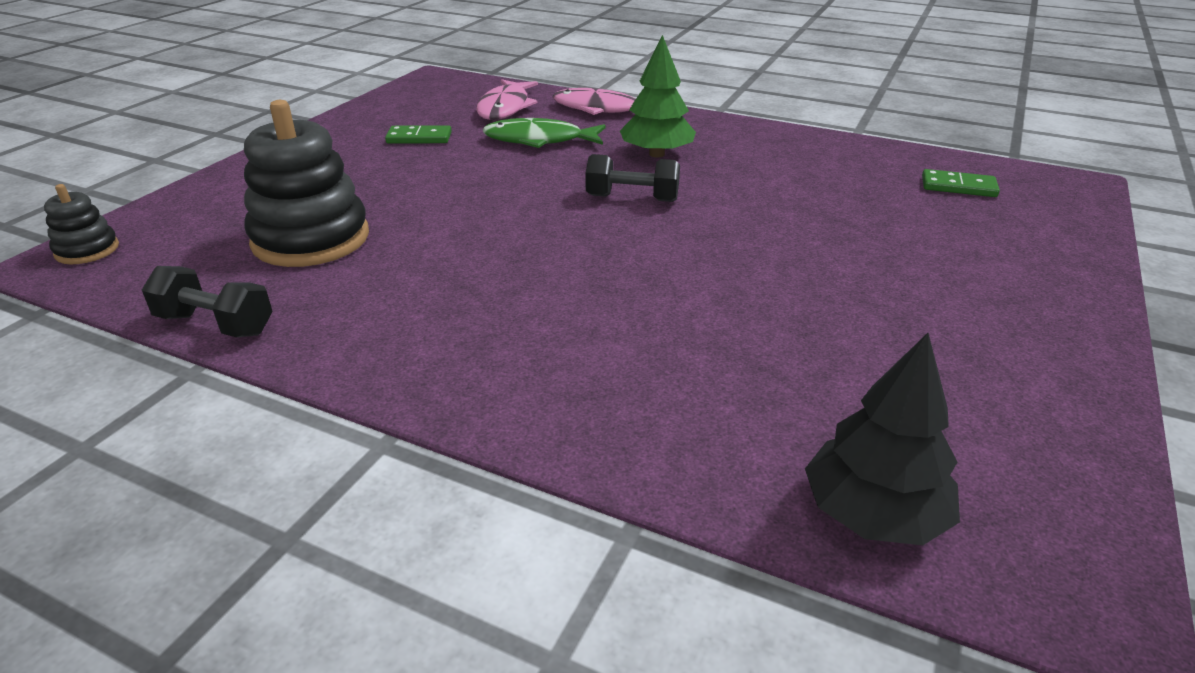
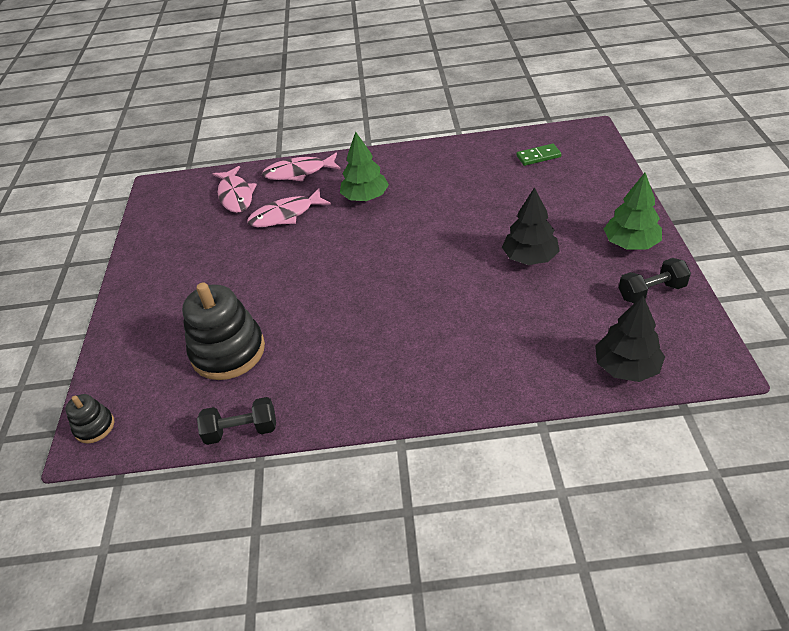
camera: 25 degrees left, 10 degrees up
green domino [385,125,452,144] -> none
green fish [482,118,606,148] -> pink fish [247,188,331,227]
black dumbbell [585,154,680,202] -> black dumbbell moved to [619,258,691,303]
none -> black tree [502,187,559,265]
none -> green tree [604,173,662,250]

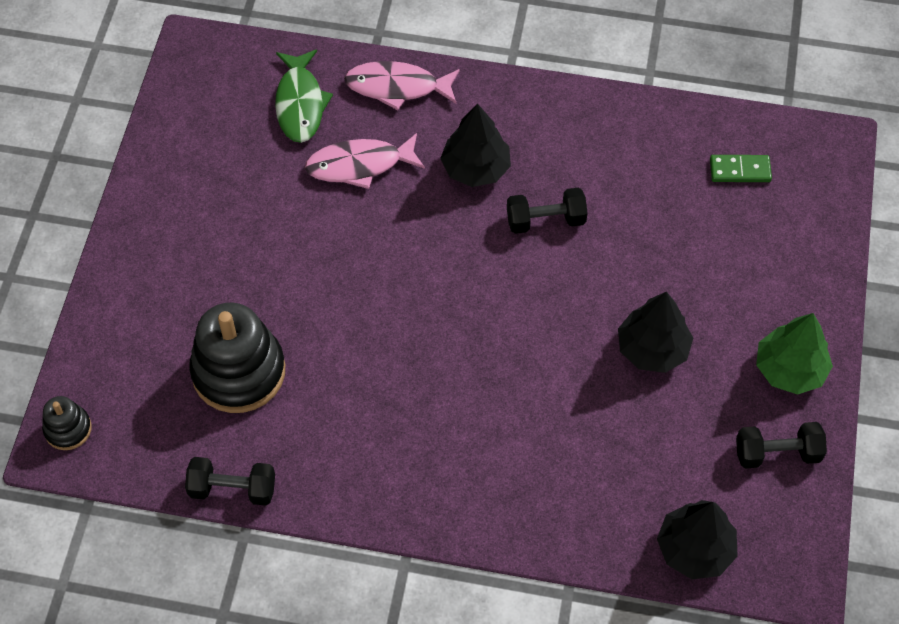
camera: 10 degrees right, 15 degrees up
pink fish [213,166,257,213] -> green fish [275,50,333,143]
green tree [340,132,389,201] -> black tree [440,104,511,187]
none -> black dumbbell [507,188,588,234]

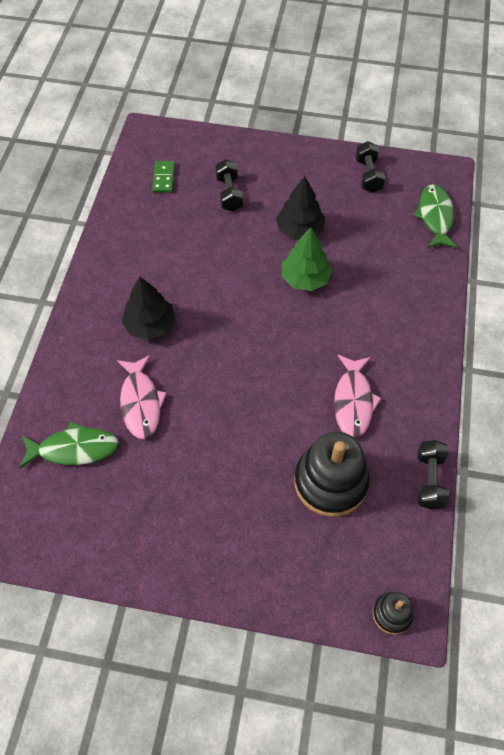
camera: 90 degrees left, 0 degrees up
pink fish [344,61,460,110] -> pink fish moved to [334,355,382,438]
black dumbbell [507,188,588,234] -> black dumbbell moved to [215,159,243,211]
black tree [657,500,738,579] -> green fish [413,184,458,248]
green tree [756,313,833,395] -> green tree moved to [282,227,333,291]

